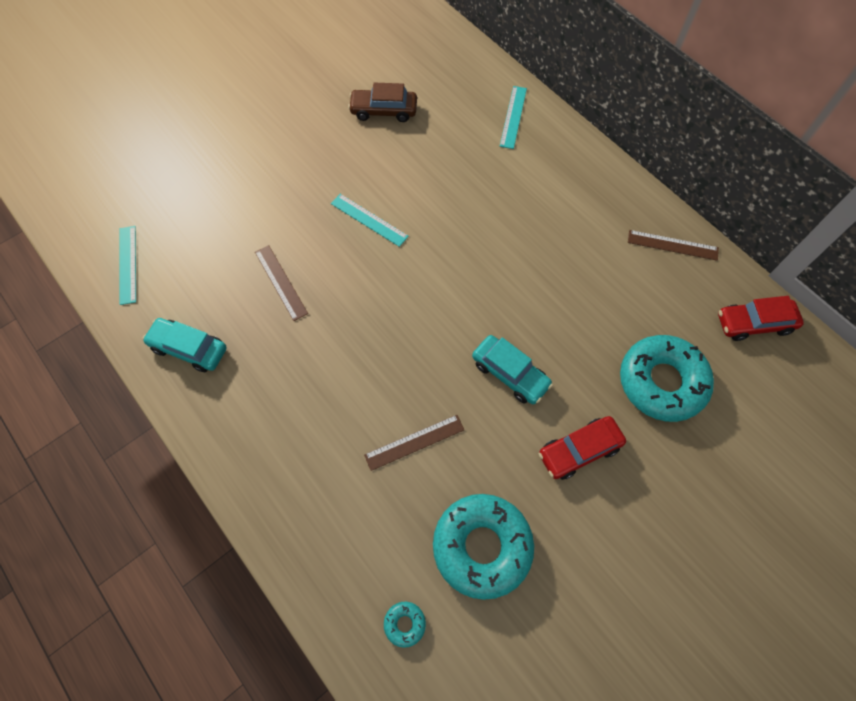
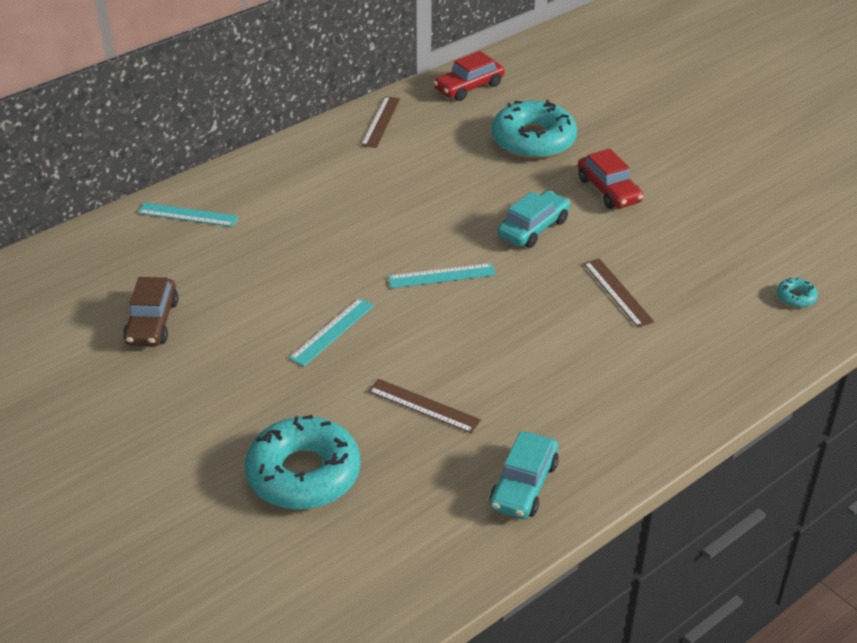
camera: 90 degrees left, 25 degrees down
turquoise ruler [119,226,136,305] -> turquoise ruler moved to [388,263,496,288]
brown ruler [255,245,308,321] -> brown ruler turned 60 degrees clockwise [368,379,481,434]
turquoise donut [433,494,534,600] -> turquoise donut moved to [245,415,360,510]
red car [718,296,804,341] -> red car turned 60 degrees clockwise [433,51,505,101]

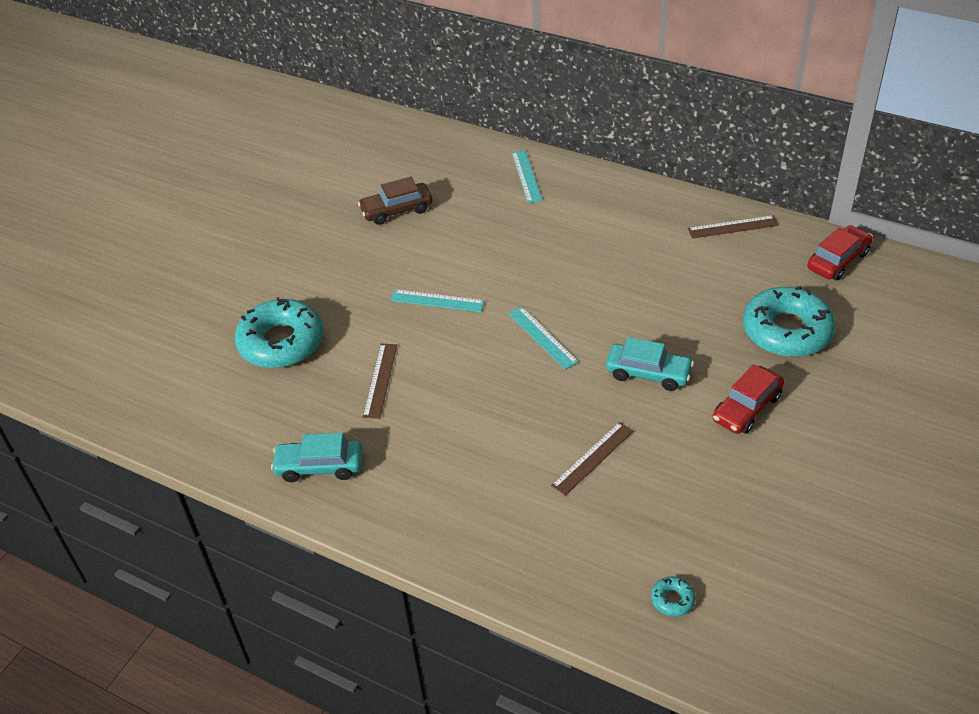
camera: 70 degrees right, 5 degrees up
red car [433,51,505,101] -> red car turned 105 degrees clockwise [807,225,873,280]

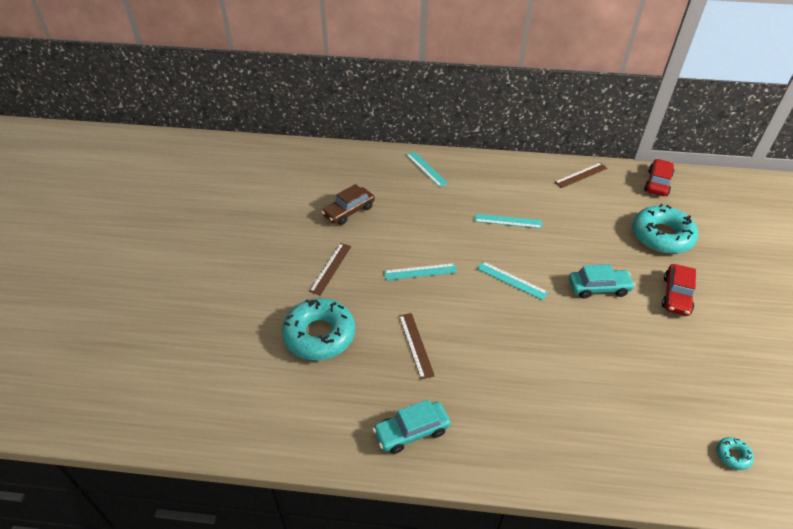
camera: 25 degrees left, 0 degrees up
brown ruler [551,422,633,496] -> brown ruler moved to [309,243,351,295]
none -> turquoise ruler [475,214,542,229]

